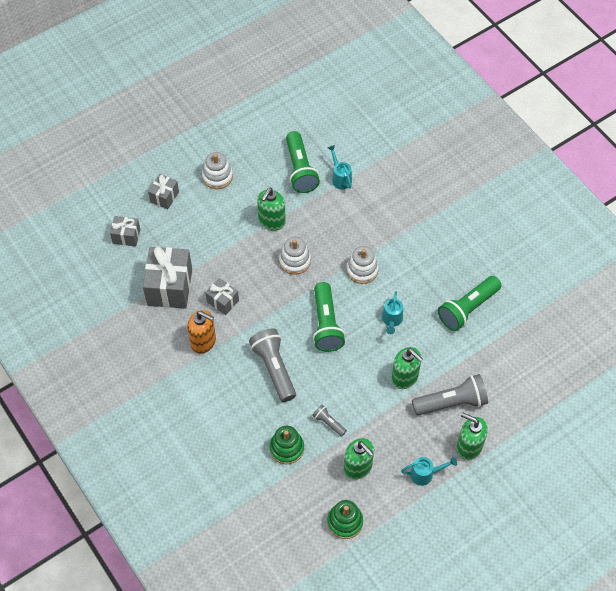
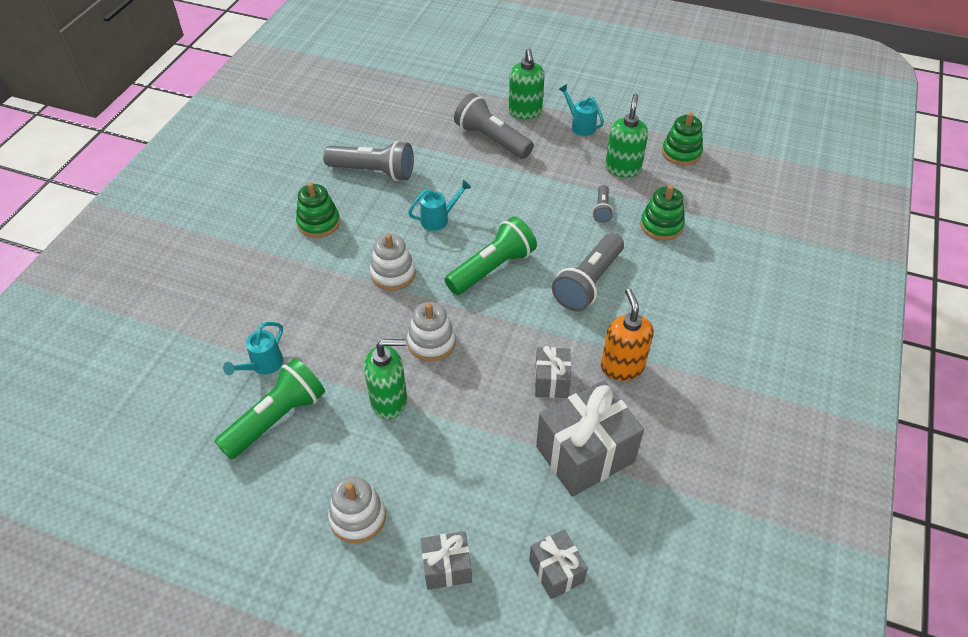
camera: 125 degrees left, 10 degrees down
green soap dispenser [391,347,423,389] -> none
green flashlight [438,276,501,331] -> grey flashlight [323,140,414,181]
none -> green stacking toy [296,182,340,238]

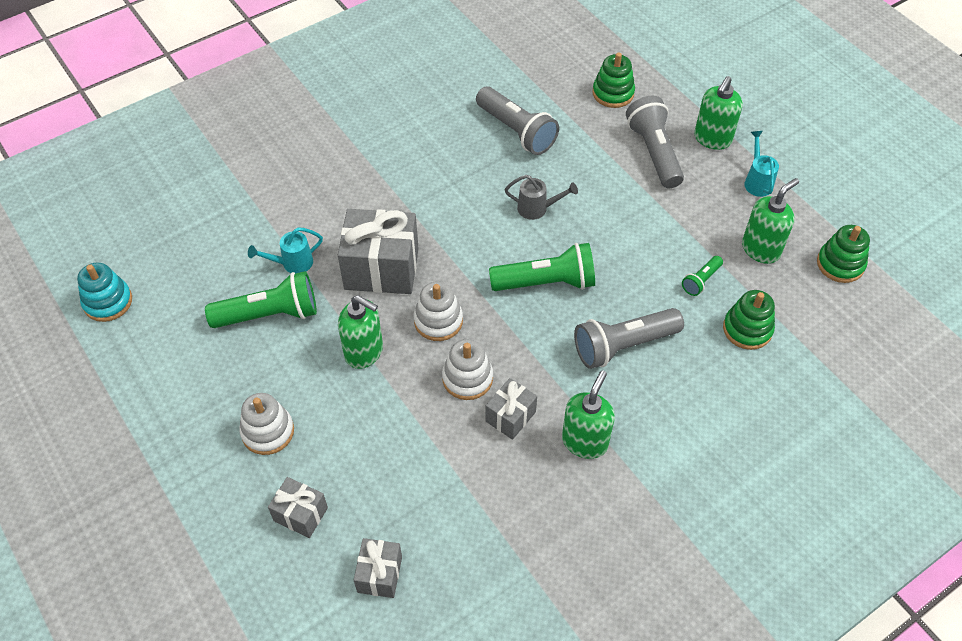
camera: 35 degrees right, 5 degrees up
green stacking toy [296,182,340,238] -> green stacking toy moved to [592,52,635,108]
white stacking toy [370,234,416,291] -> white stacking toy moved to [442,339,493,400]
turquoise watering can [408,180,471,231] -> grey watering can [505,175,578,220]
grey gift [536,380,644,497] -> grey gift moved to [338,209,419,294]
grey flashlight [593,185,613,223] -> green flashlight [682,256,723,296]
orange soap dispenser [601,289,654,381] -> green soap dispenser [562,370,615,459]
none -> turquoise stacking toy [77,263,132,322]

